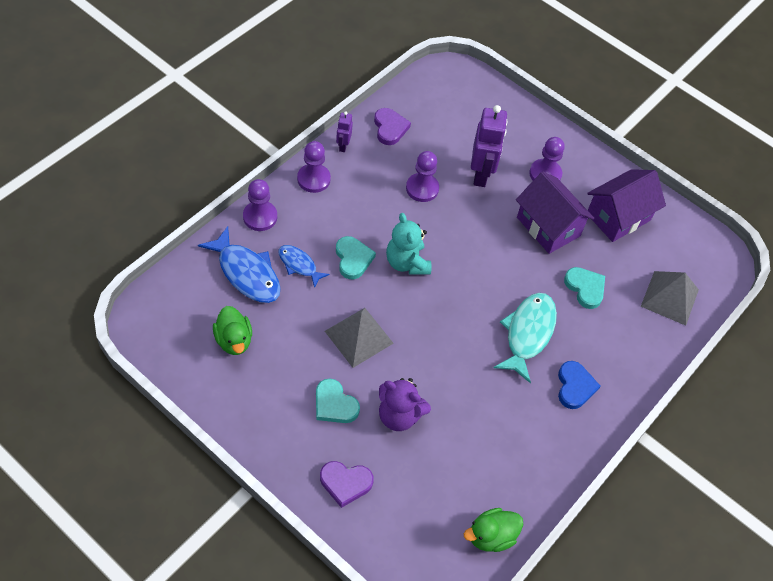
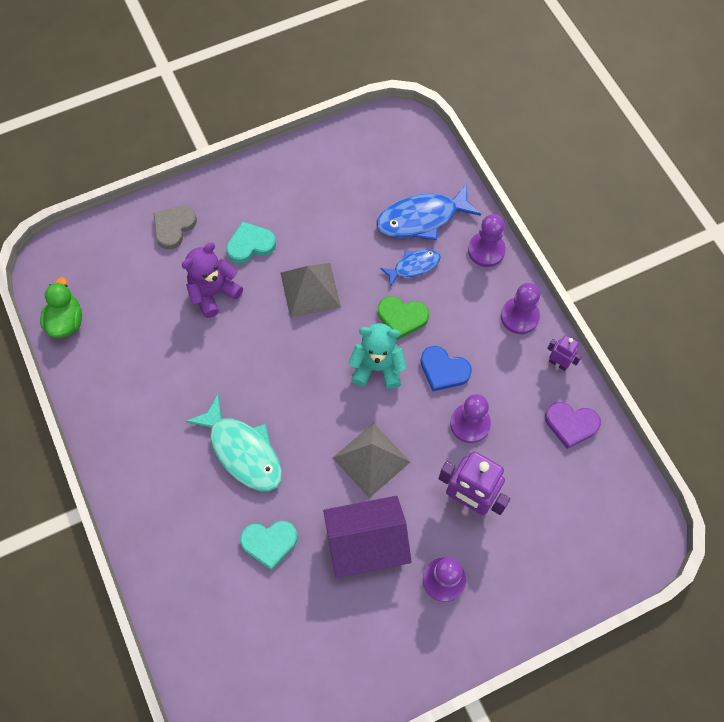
camera: 120 degrees right, 10 degrees up
green duck [213,306,252,355] -> none
purple heart [320,461,374,508] -> grey heart [153,205,197,249]
turquoise heart [336,236,376,279] -> green heart [378,297,429,340]
blue heart [558,361,600,409] -> blue heart moved to [421,346,472,391]
purple house [587,169,666,242] -> none
grey pyramid [641,271,699,326] -> grey pyramid moved to [333,423,410,498]

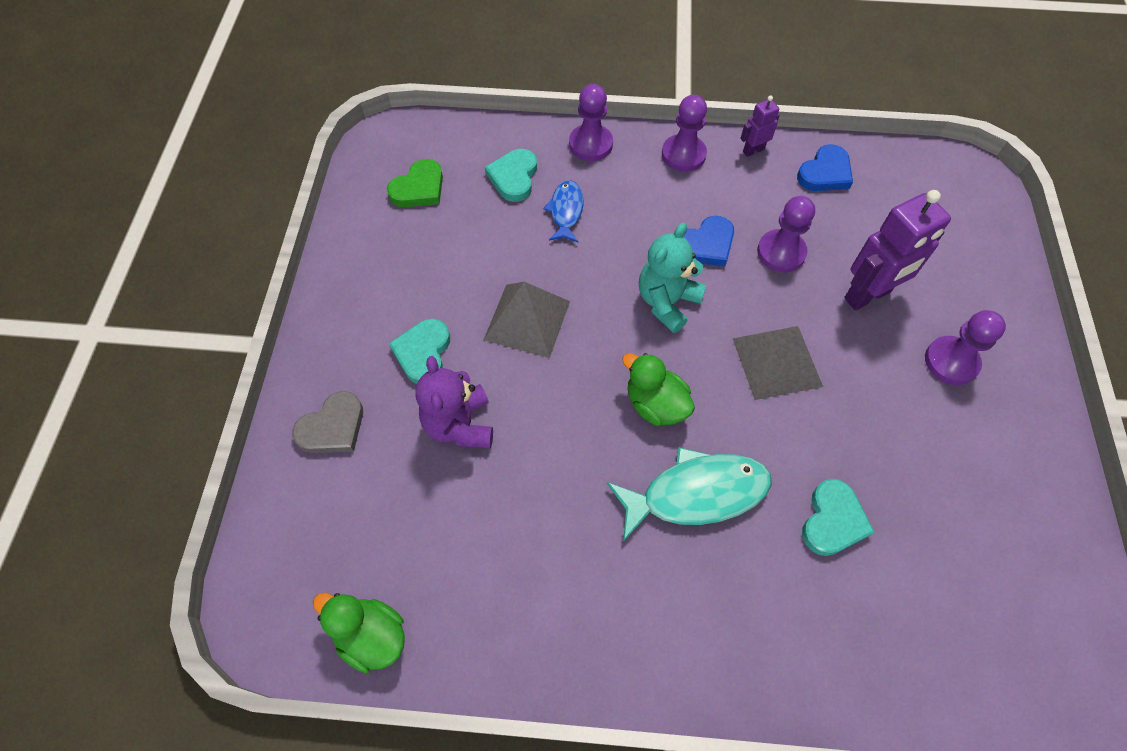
camera: 60 degrees left, 5 degrees down
grey heart [153,205,197,249] -> grey heart turned 105 degrees counterclockwise [292,391,363,453]
purple house [323,496,412,578] -> none
blue fish [376,183,481,240] -> turquoise heart [485,149,537,202]
green heart [378,297,429,340] -> green heart moved to [387,159,443,207]
purple heart [545,402,601,449] -> blue heart [797,144,853,191]
none -> green duck [622,353,695,426]

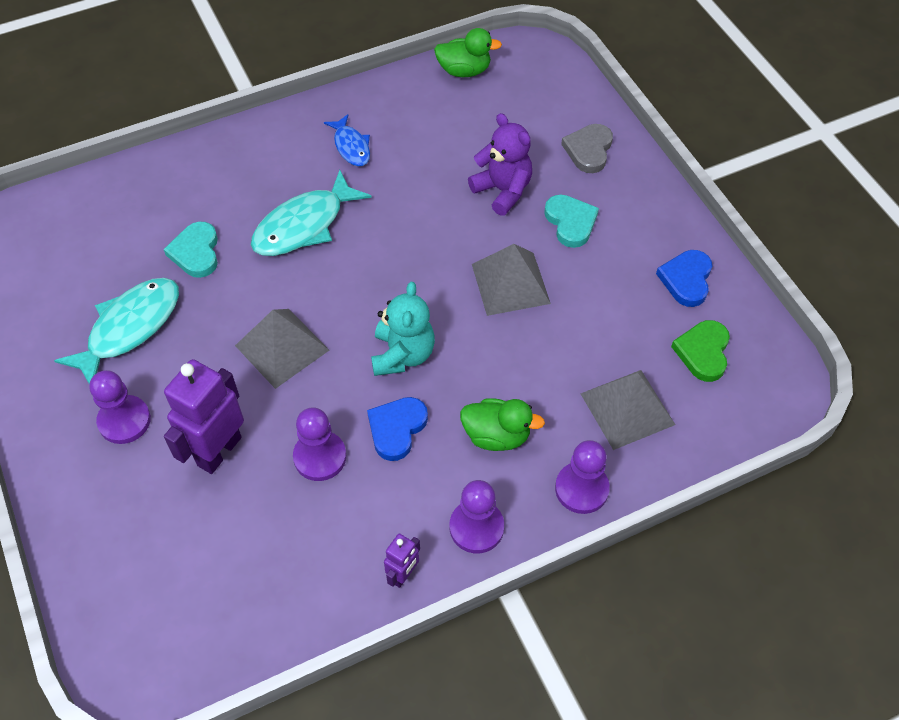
camera: 150 degrees right, 5 degrees down
turquoise heart [485,149,537,202] -> grey pyramid [580,370,675,450]
blue fish [543,180,583,242] -> blue fish moved to [324,114,370,166]
green duck [622,353,695,426] -> green duck moved to [460,398,545,451]
blue heart [797,144,853,191] -> blue heart moved to [656,250,712,307]
none -> turquoise fish [54,278,179,385]

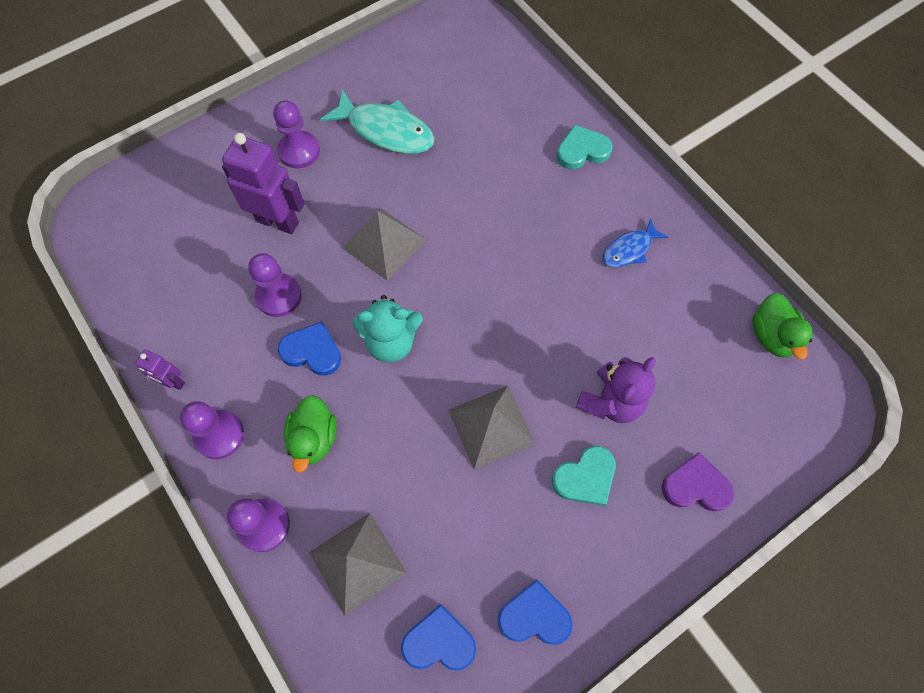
camera: 80 degrees right, 10 degrees up
turquoise heart [164,221,218,278] -> turquoise heart moved to [557,124,613,169]
turquoise fish [251,170,372,256] -> none
grey heart [561,124,613,173] -> purple heart [661,452,734,511]
green heart [671,320,730,382] -> blue heart [401,604,476,671]

